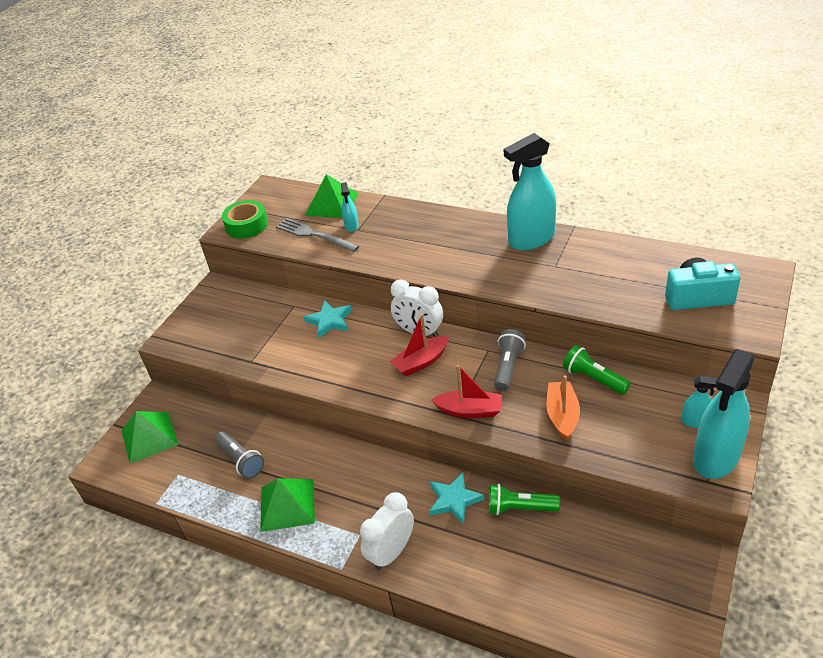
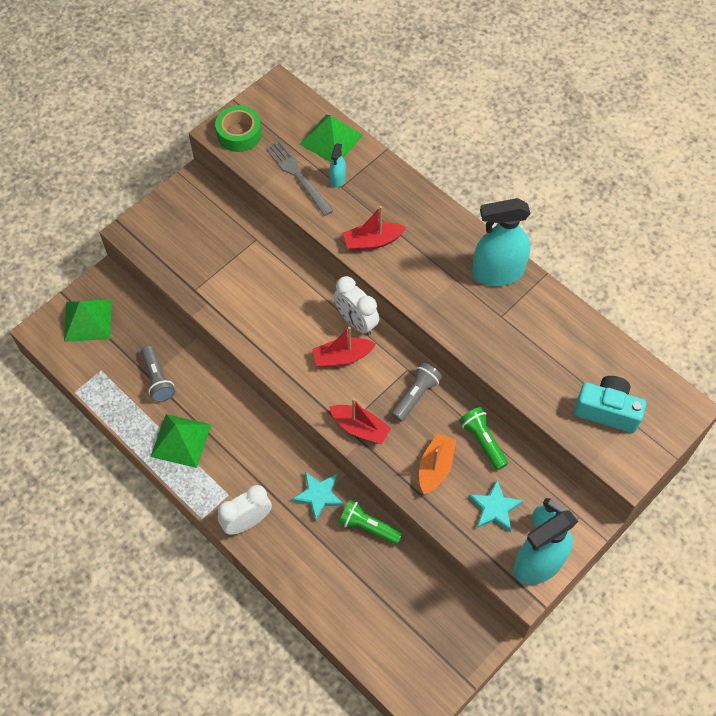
camera: 15 degrees right, 20 degrees up
turquoise star [304,300,352,338] -> turquoise star moved to [468,479,523,532]
none -> red boat [343,206,406,251]

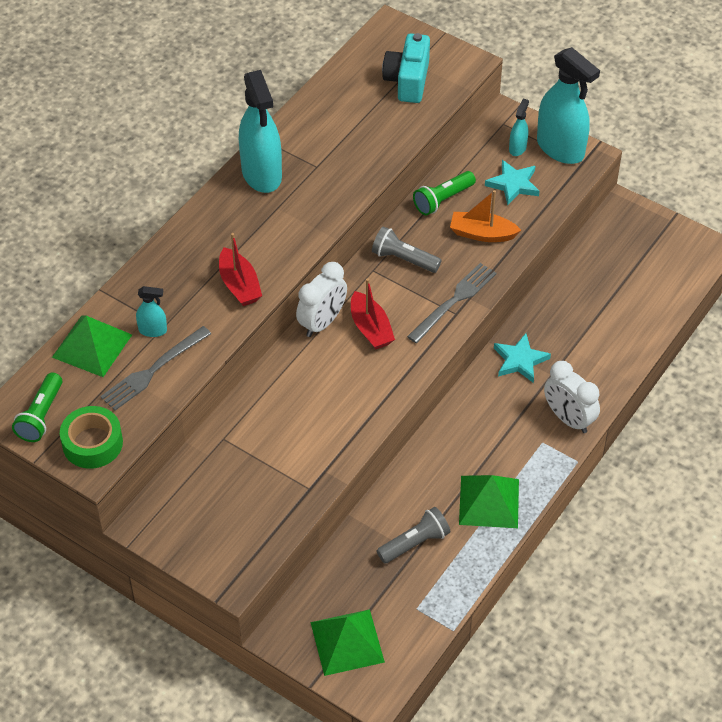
camera: 100 degrees left, 10 degrees down
red boat [329,398,391,444] -> grey fork [407,263,497,343]
green flashlight [339,500,403,545] -> green flashlight moved to [12,373,62,442]

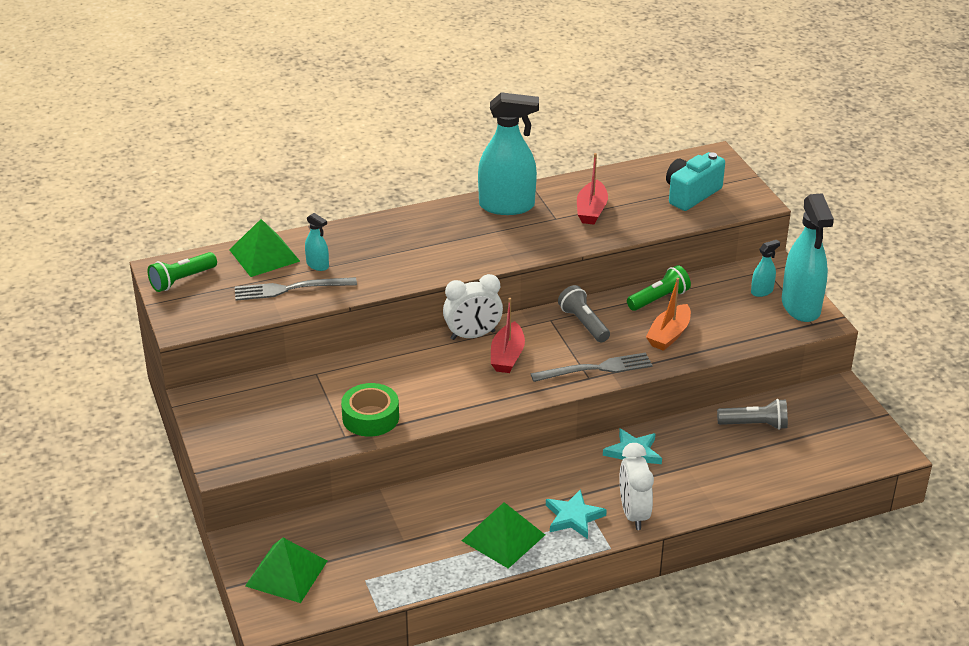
camera: 35 degrees right, 15 degrees down
green tape [60,406,123,469] -> green tape moved to [341,383,399,437]
red boat [219,233,262,306] -> red boat moved to [577,153,608,225]
turquoise spray bottle [239,70,282,193] -> turquoise spray bottle turned 105 degrees counterclockwise [478,92,539,215]
grey flashlight [377,507,450,563] -> grey flashlight moved to [717,399,788,430]
green flashlight [413,171,476,215] -> green flashlight turned 150 degrees clockwise [627,265,691,311]
orange boat [450,190,521,242] -> orange boat turned 105 degrees counterclockwise [646,278,691,351]
turquoise star [485,160,540,205] -> turquoise star moved to [546,489,607,539]

